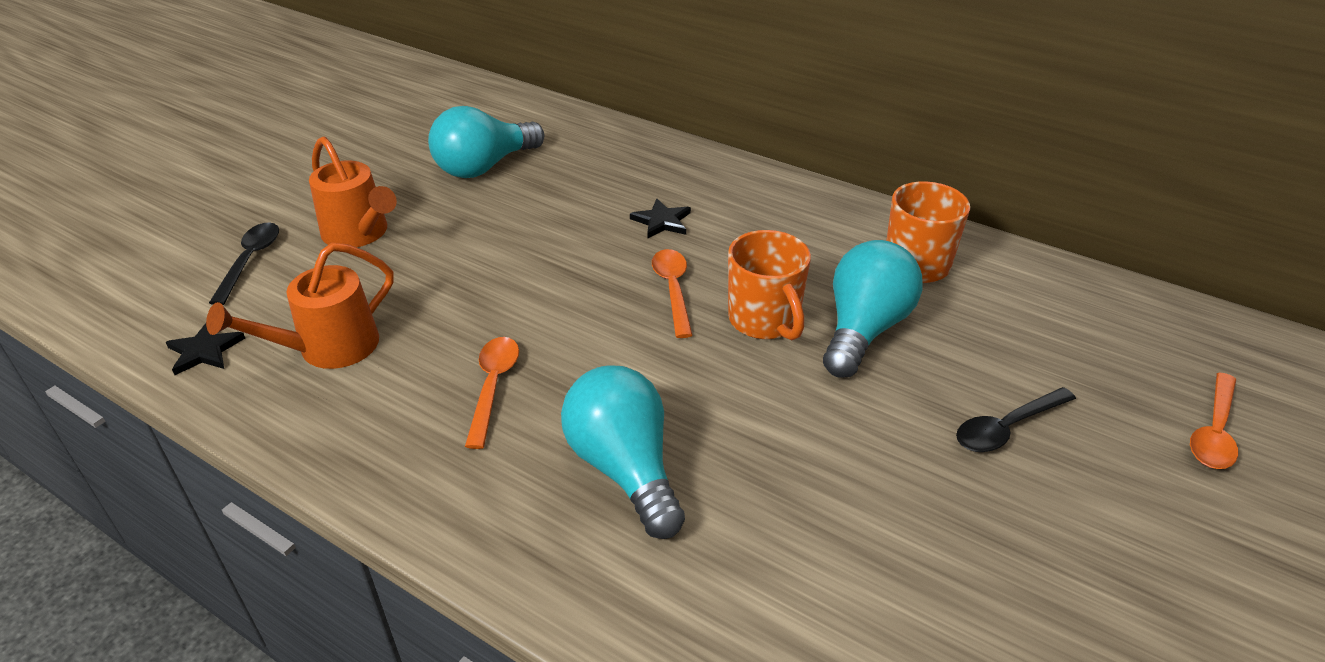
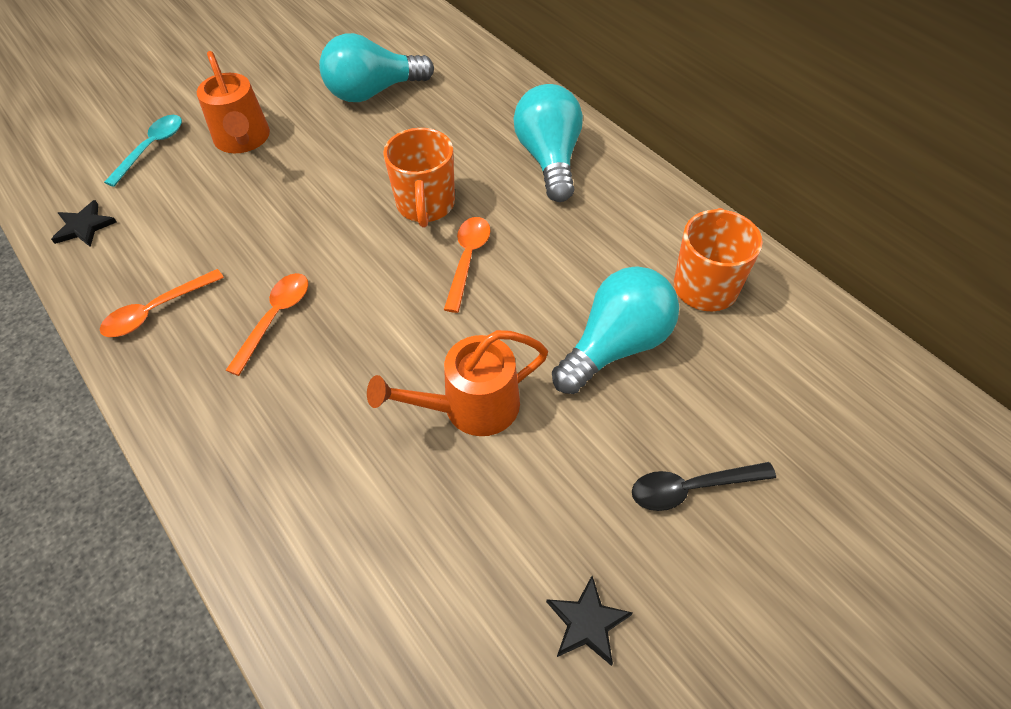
camera: 20 degrees right, 15 degrees up
orange watering can [206,243,394,369] -> orange watering can moved to [367,330,548,436]
black spoon [209,222,279,305] -> turquoise spoon [104,115,182,187]
turquoise light bulb [561,366,685,539] -> turquoise light bulb moved to [513,84,583,202]
black star [630,198,691,239] -> black star moved to [546,576,633,666]
orange mug [728,230,811,340] -> orange mug moved to [383,128,455,227]
orange spoon [1190,372,1238,469] -> orange spoon moved to [100,269,224,337]

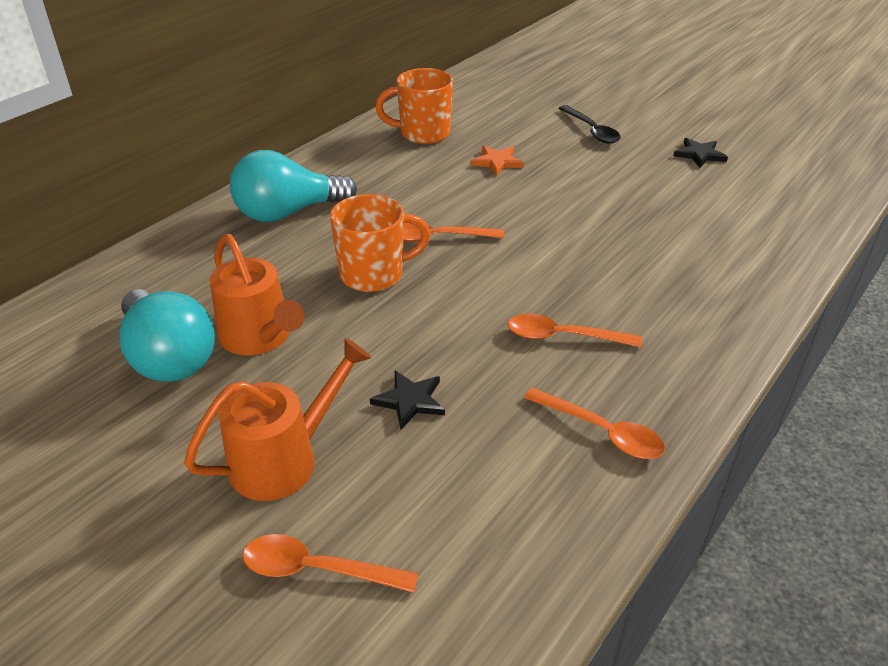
camera: 105 degrees left, 15 degrees down
black star [51,200,116,247] -> black star moved to [370,370,445,430]
turquoise spoon [104,115,182,187] -> orange spoon [242,534,419,593]
orange watering can [367,330,548,436] -> orange watering can moved to [210,234,305,356]
turquoise light bulb [552,266,679,394] -> orange star [471,146,524,176]

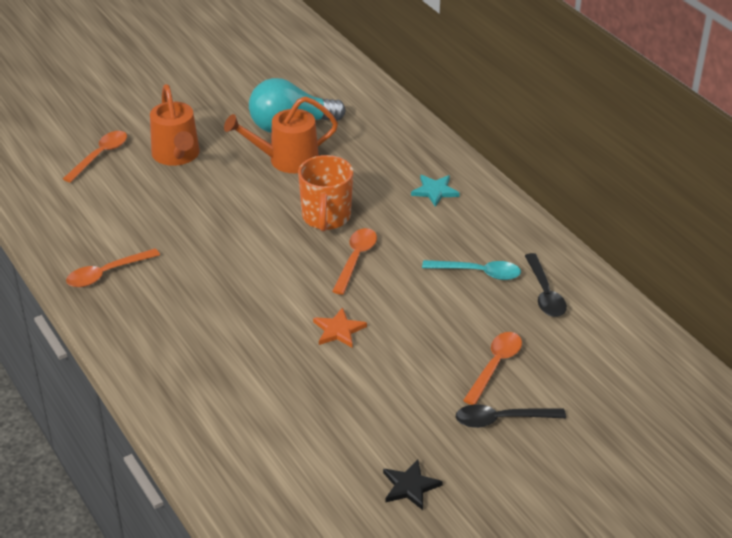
camera: 110 degrees right, 0 degrees up
turquoise light bulb [230,150,357,222] -> turquoise star [411,175,460,207]
black star [370,370,445,430] -> none
orange mug [376,68,453,144] -> black spoon [525,253,567,317]
orange star [471,146,524,176] -> orange star moved to [313,307,367,348]
orange spoon [507,314,642,347] -> orange spoon moved to [463,332,522,405]
none -> turquoise spoon [422,260,521,280]

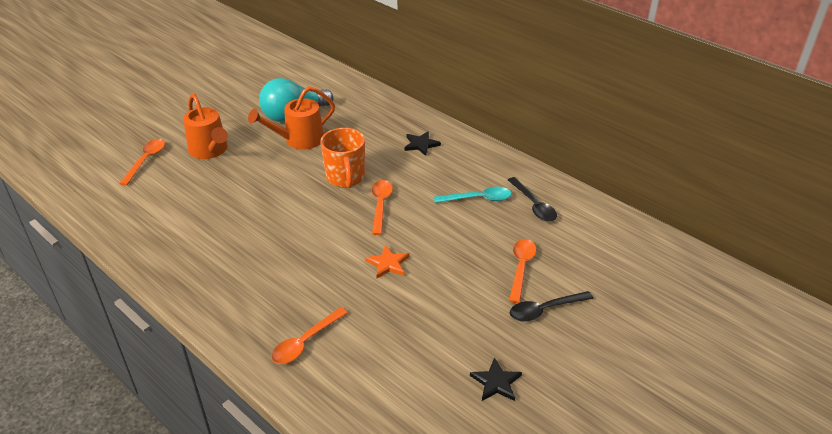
camera: 15 degrees left, 0 degrees up
orange spoon [66,248,160,287] -> orange spoon moved to [271,307,348,364]
turquoise star [411,175,460,207] -> black star [404,131,441,156]

